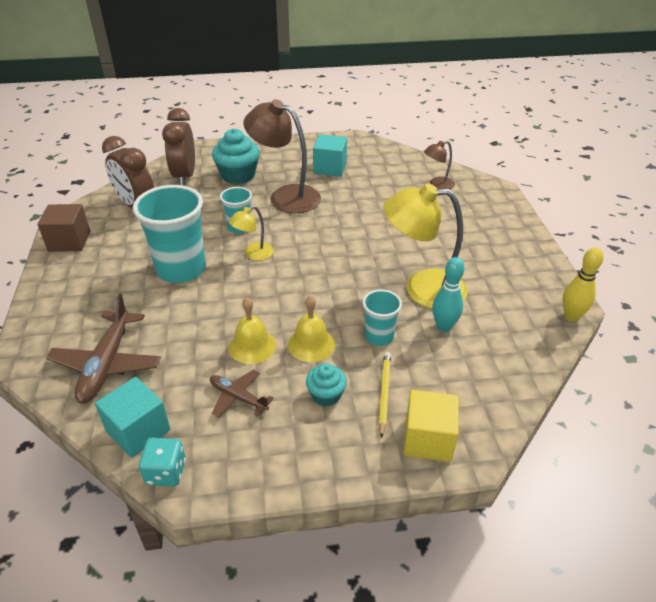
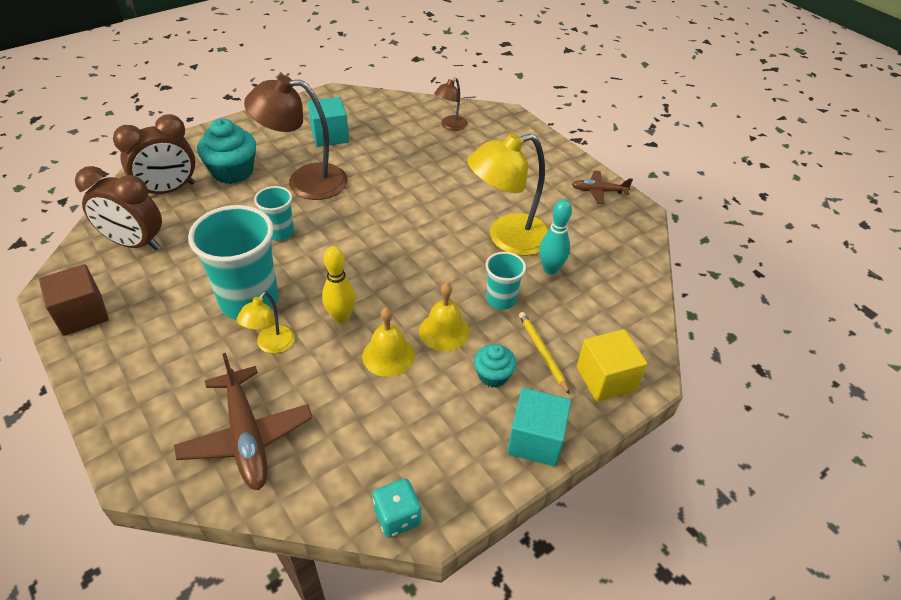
camera: 30 degrees left, 5 degrees up
turquoise cube [95,377,170,458] -> turquoise cube moved to [507,388,571,466]
brown clock [162,108,195,186] -> brown clock turned 90 degrees counterclockwise [113,114,195,194]
brown plane [210,369,274,417] -> brown plane moved to [572,171,633,204]
yellow lamp [229,206,274,260] -> yellow lamp moved to [237,291,295,353]
yellow bowling pin [563,247,604,322] -> yellow bowling pin moved to [322,246,356,324]

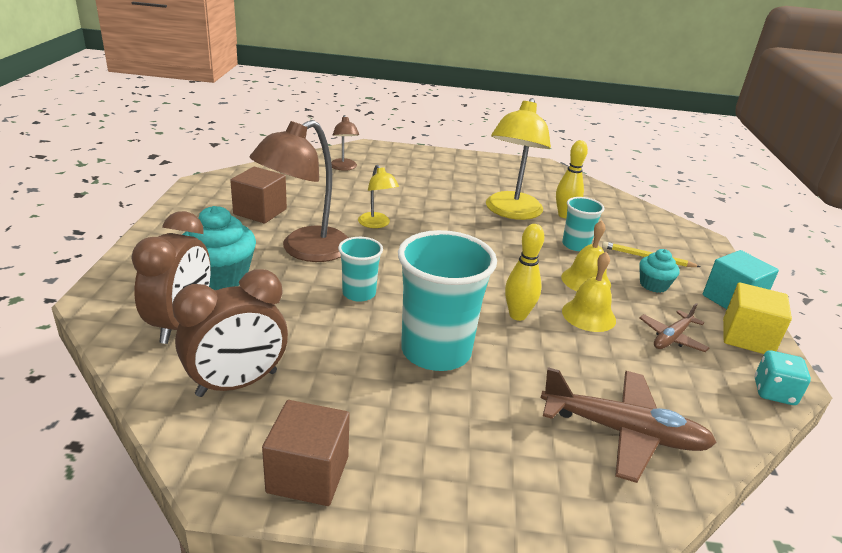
camera: 50 degrees left, 15 degrees down
yellow lamp [237,291,295,353] -> yellow lamp moved to [358,165,399,228]
turquoise cube [308,97,349,147] -> brown cube [230,167,287,223]
turquoise bowling pin [539,199,572,275] -> yellow bowling pin [556,140,588,218]
brown plane [572,171,633,204] -> brown plane moved to [639,303,709,352]
yellow cube [576,329,647,402] -> yellow cube moved to [723,282,792,354]

